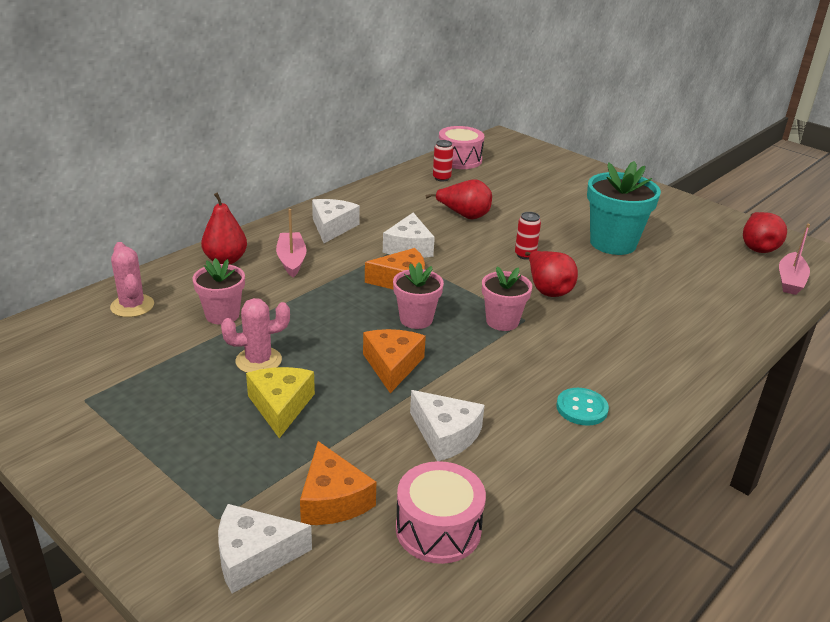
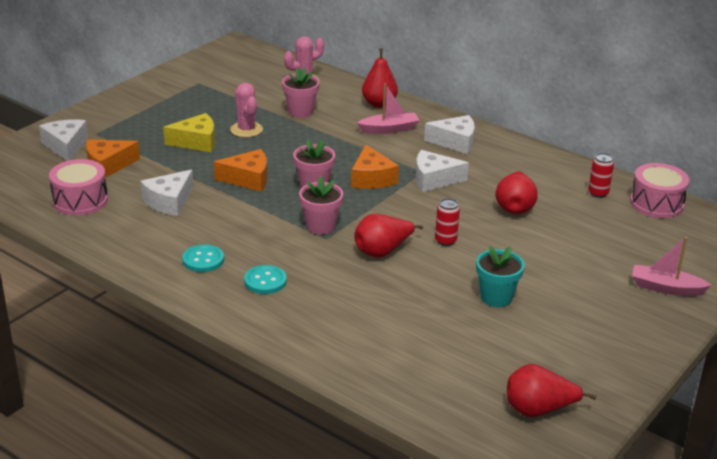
camera: 85 degrees right, 0 degrees up
turquoise flower pot [587,161,661,255] -> turquoise flower pot [476,246,525,307], size x0.61
pink boat [779,224,810,295] -> pink boat moved to [632,237,712,296]
none -> turquoise button [244,265,287,294]

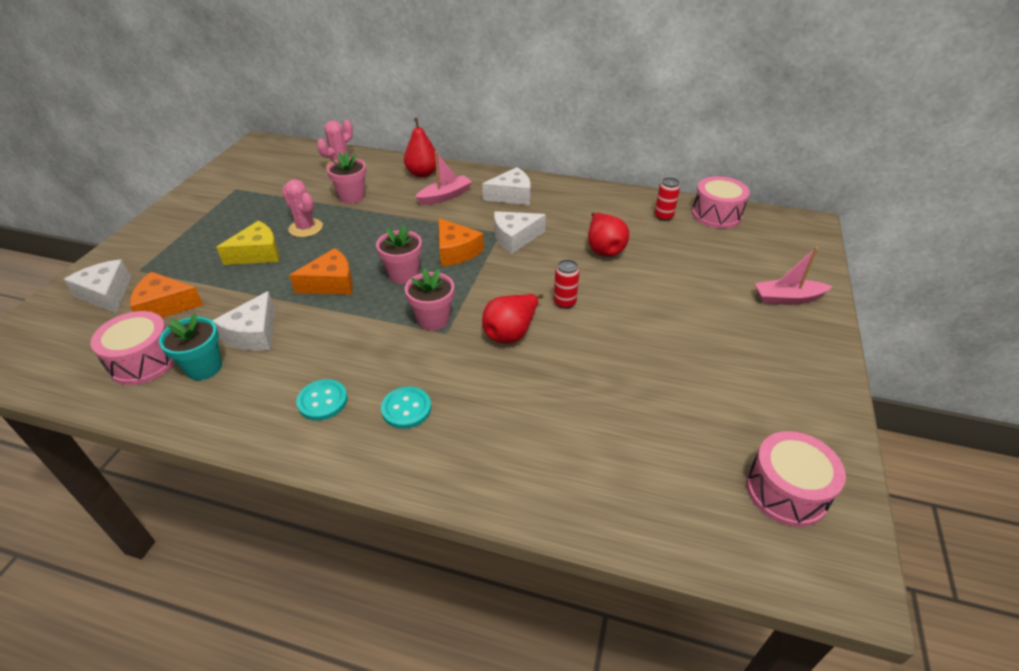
camera: 20 degrees left, 10 degrees up
orange cheese [86,139,140,178] -> orange cheese turned 45 degrees clockwise [130,272,203,318]
turquoise flower pot [476,246,525,307] -> turquoise flower pot moved to [159,314,222,380]
red pear [507,364,597,417] -> pink drum [746,431,846,527]

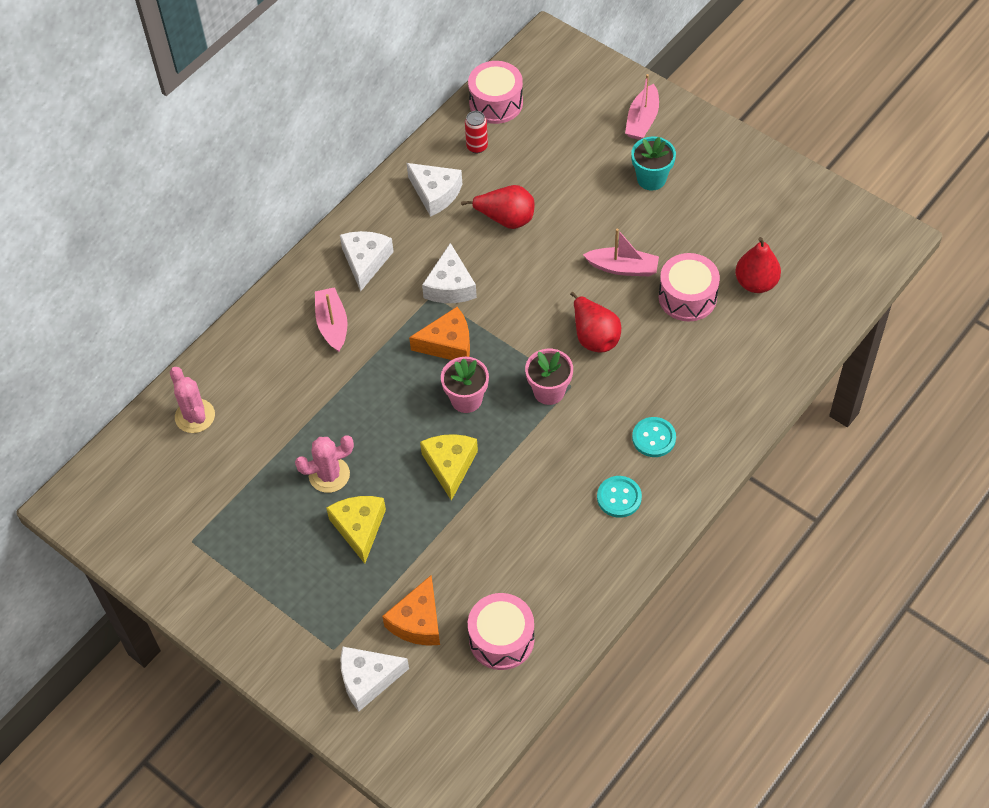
camera: 65 degrees left, 15 degrees up
turquoise flower pot [159,314,222,380] -> turquoise flower pot moved to [631,136,676,190]
white cheese [212,291,275,351] -> white cheese moved to [407,163,462,217]
orange cheese [289,248,353,295] -> yellow cheese [420,434,478,501]
pink flower pot [327,152,366,204] -> none
red pear [404,118,438,178] -> red pear moved to [735,237,781,293]
red can [554,260,579,309] -> none
pink drum [746,431,846,527] -> pink drum moved to [659,253,720,321]
none -> pink boat [583,229,659,276]

